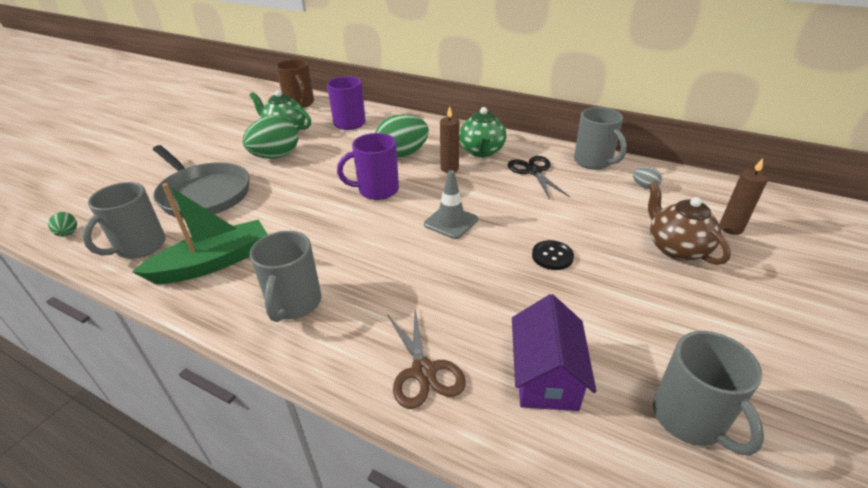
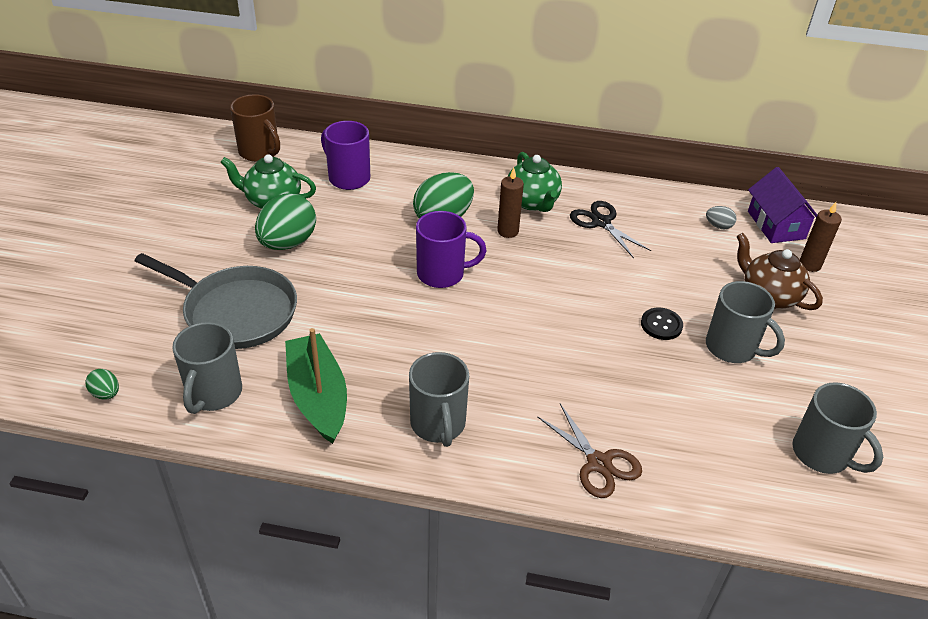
camera: 20 degrees left, 5 degrees up
green boat [132,183,268,284] -> green boat turned 60 degrees counterclockwise [285,328,347,444]
purple mug [337,133,399,200] -> purple mug turned 150 degrees counterclockwise [416,211,486,288]
grey traffic cone [424,170,478,239] -> none
purple house [512,294,597,411] -> purple house moved to [748,167,817,243]
grey mug [574,107,627,170] -> grey mug moved to [706,281,785,363]

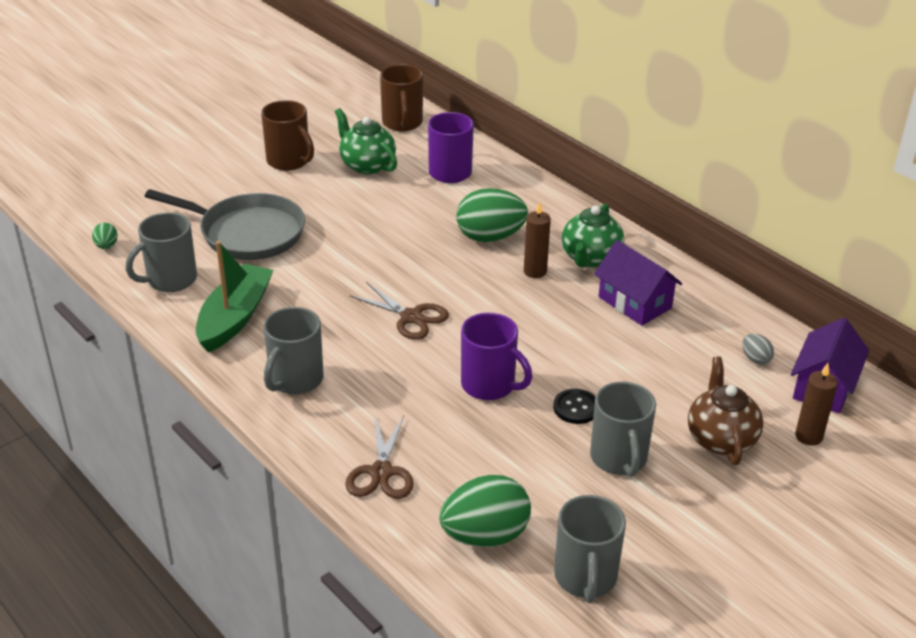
camera: 40 degrees right, 5 degrees down
grey pan [135,253,297,349] -> grey pan turned 45 degrees counterclockwise [145,189,305,260]
green egg [255,193,316,250] -> green egg moved to [439,475,531,547]
purple mug [416,211,486,288] -> purple mug moved to [461,313,532,400]
black scissors [570,201,651,258] -> purple house [594,240,682,326]
none -> brown mug [261,100,314,171]
none -> brown scissors [349,282,449,340]

